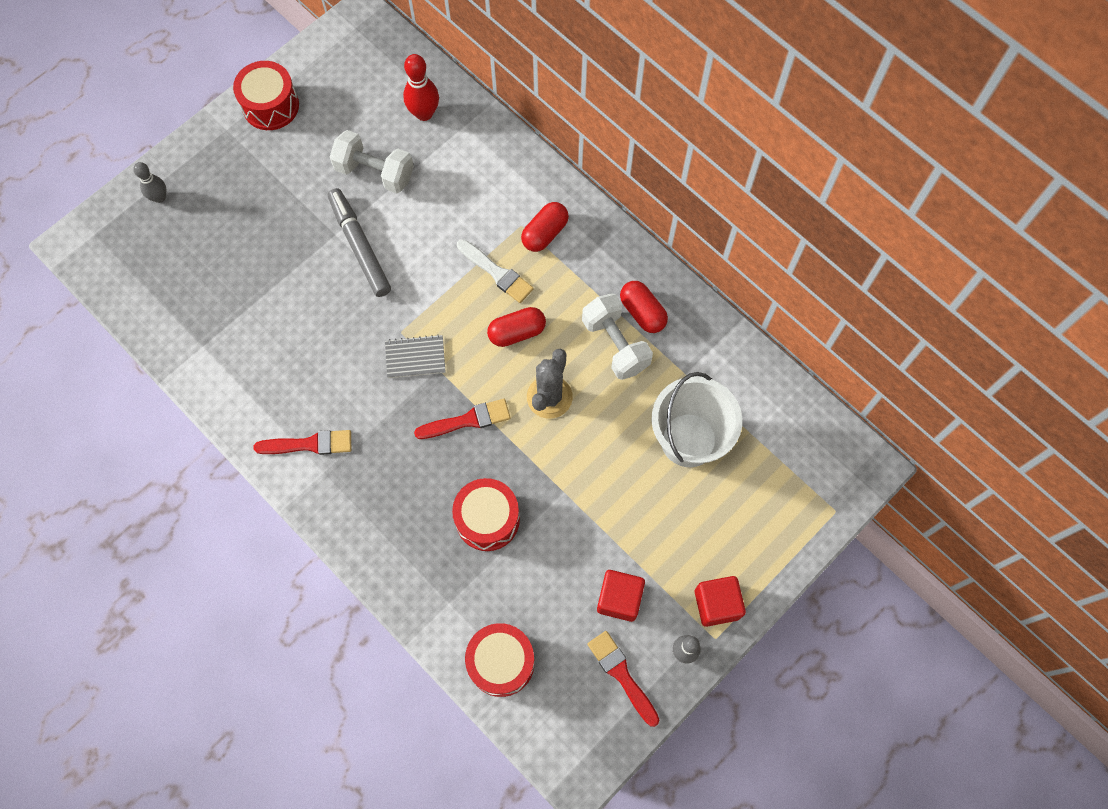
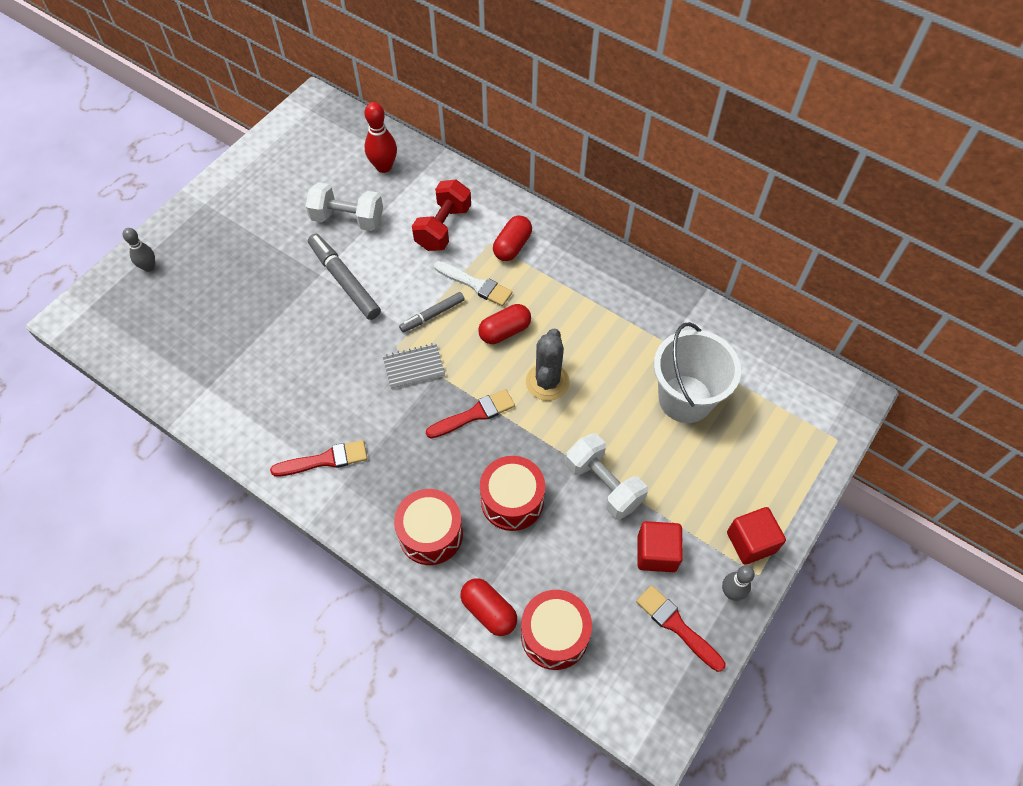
camera: 10 degrees left, 10 degrees down
red drum [233,61,299,130] -> red drum moved to [394,489,463,565]
white dumbbell [582,293,653,380] -> white dumbbell moved to [565,433,648,520]
red capsule [620,281,668,333] -> red capsule moved to [461,578,517,636]
none -> grey marker [399,292,465,332]
none -> red dumbbell [412,180,471,251]

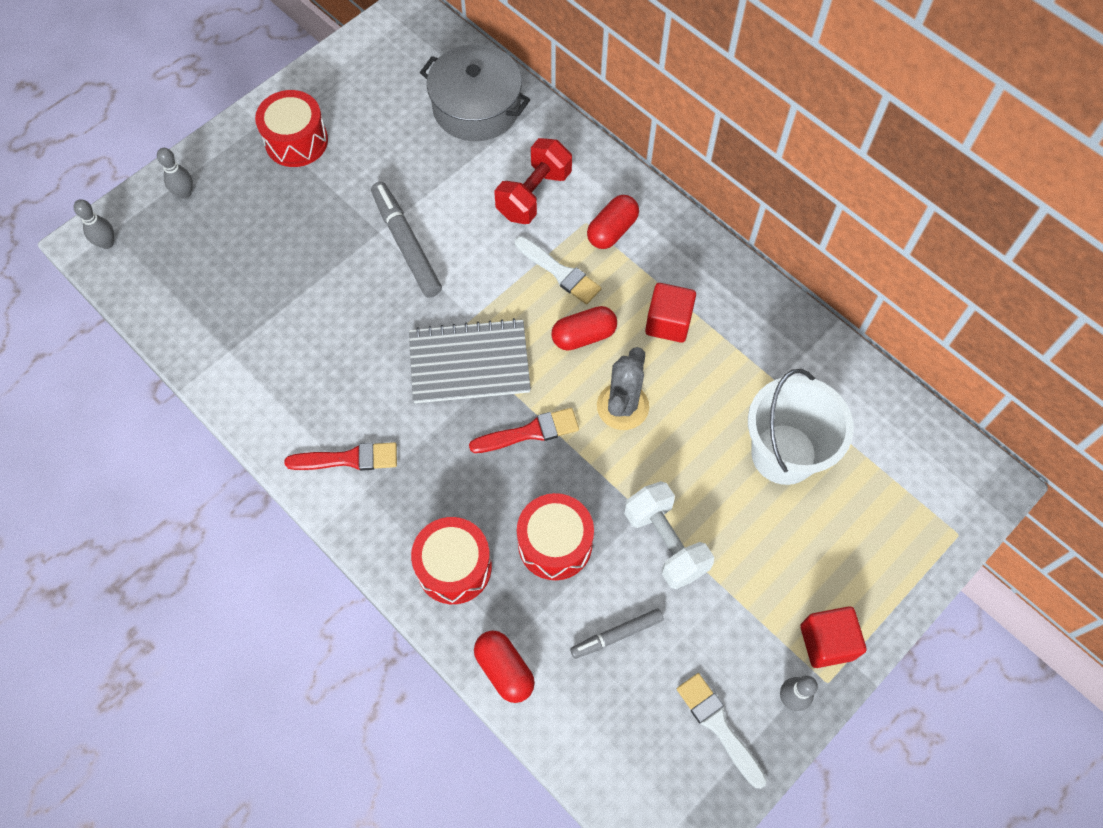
camera: 10 degrees right, 5 degrees up
white dumbbell [306,182,383,231] -> none
red bowling pin [365,102,397,173] -> grey pot [420,44,530,141]
grey notebook [383,343,445,389] -> grey notebook [409,318,531,403], size x1.76
grey marker [399,292,465,332] -> grey marker moved to [570,608,664,659]
red drum [521,590,592,670] -> red drum moved to [255,90,328,167]
red brush [636,585,725,672] -> white brush [677,673,767,789]
red cube [638,521,683,572] -> red cube moved to [645,283,696,343]
none -> grey bowling pin [73,199,114,249]

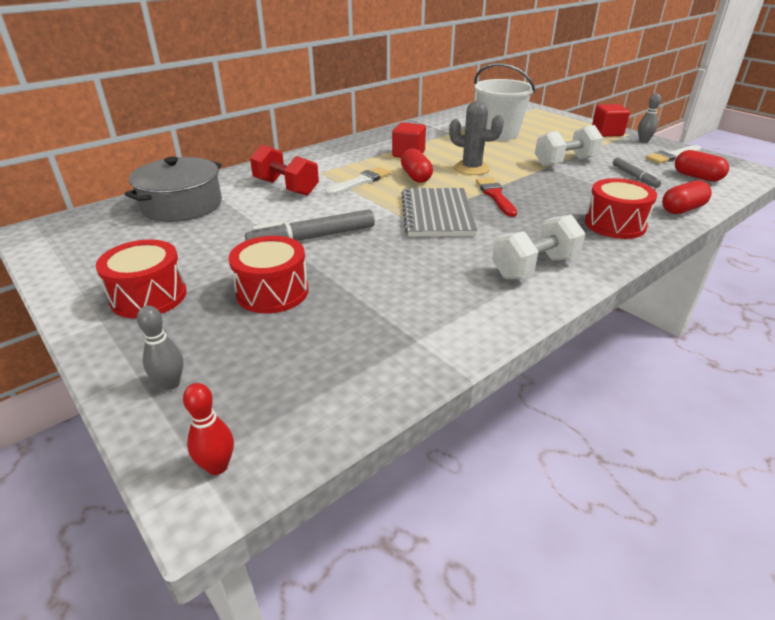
camera: 85 degrees left, 30 degrees down
grey bowling pin [73,199,114,249] -> red bowling pin [183,383,234,475]
red brush [284,442,397,471] -> white dumbbell [492,215,585,279]
red drum [517,493,594,580] -> red drum moved to [229,236,309,313]
red capsule [587,195,639,249] -> red capsule moved to [675,150,729,182]

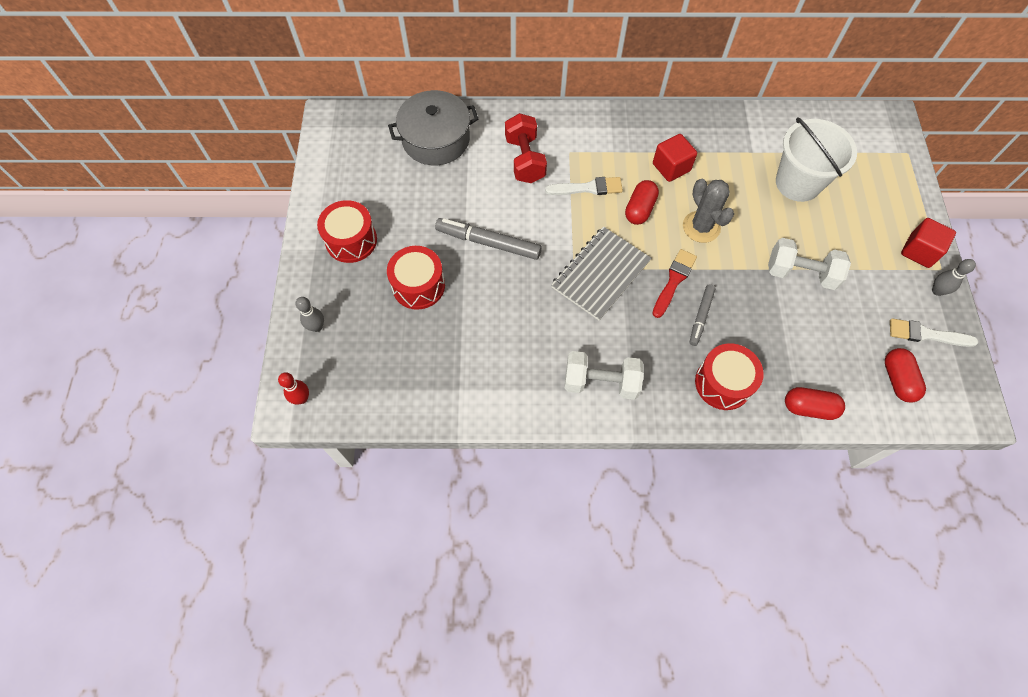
camera: 40 degrees right, 30 degrees up
grey marker [613,158,661,188] -> grey marker moved to [689,284,716,346]

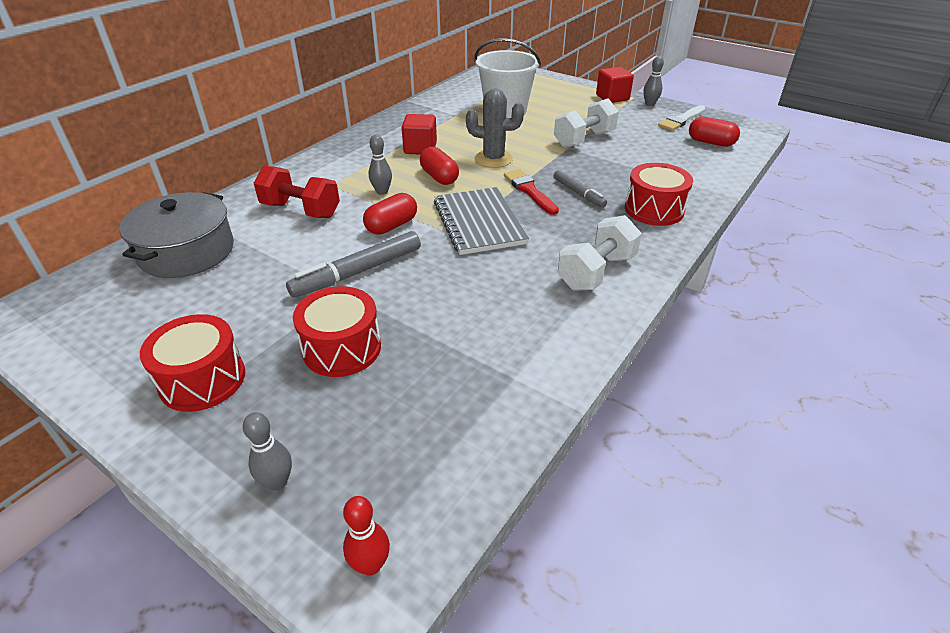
camera: 55 degrees left, 25 degrees down
white brush [545,177,623,195] -> grey bowling pin [369,135,392,195]
red capsule [785,387,845,420] -> red capsule moved to [363,193,417,235]

